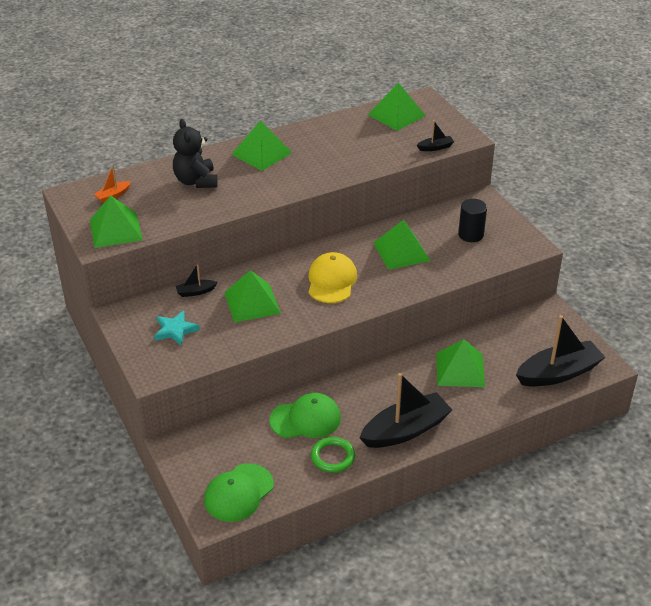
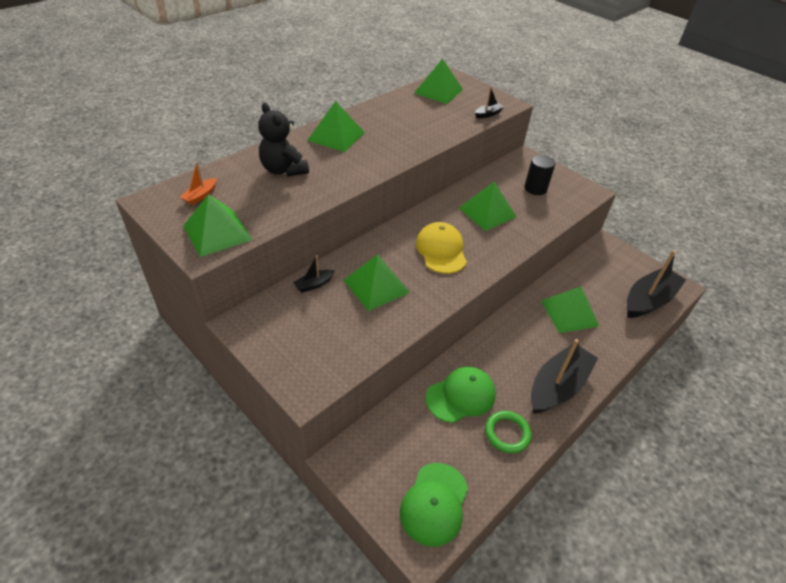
camera: 20 degrees left, 5 degrees up
turquoise star [154,310,200,346] -> none

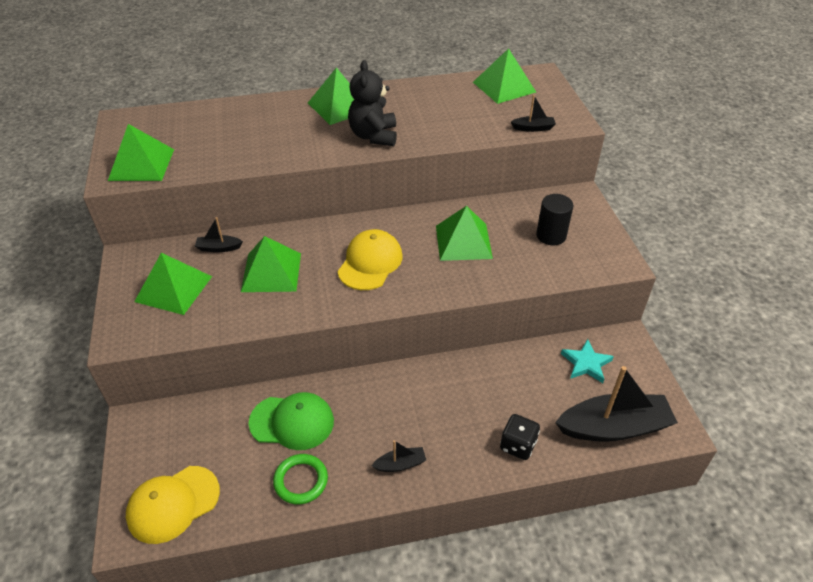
camera: 35 degrees right, 0 degrees up
orange boat [180,162,217,205] -> none
black teddy bear [258,102,309,177] -> black teddy bear moved to [348,60,397,146]
green cap [400,463,468,547] -> yellow cap [126,466,220,544]
black boat [531,339,598,414] -> black boat [372,440,426,472], size x0.44
green pyramid [541,286,599,333] -> green pyramid moved to [134,253,212,315]
none -> black dice [500,414,540,460]
none -> turquoise star [561,339,614,383]

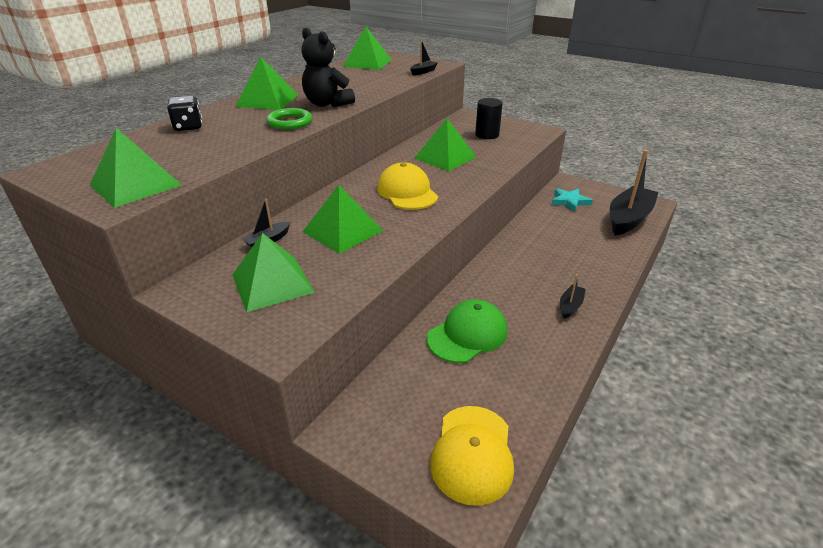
camera: 45 degrees left, 10 degrees down
green ring [273,454,328,505] -> green ring moved to [266,108,312,130]
black dice [500,414,540,460] -> black dice moved to [167,96,202,131]

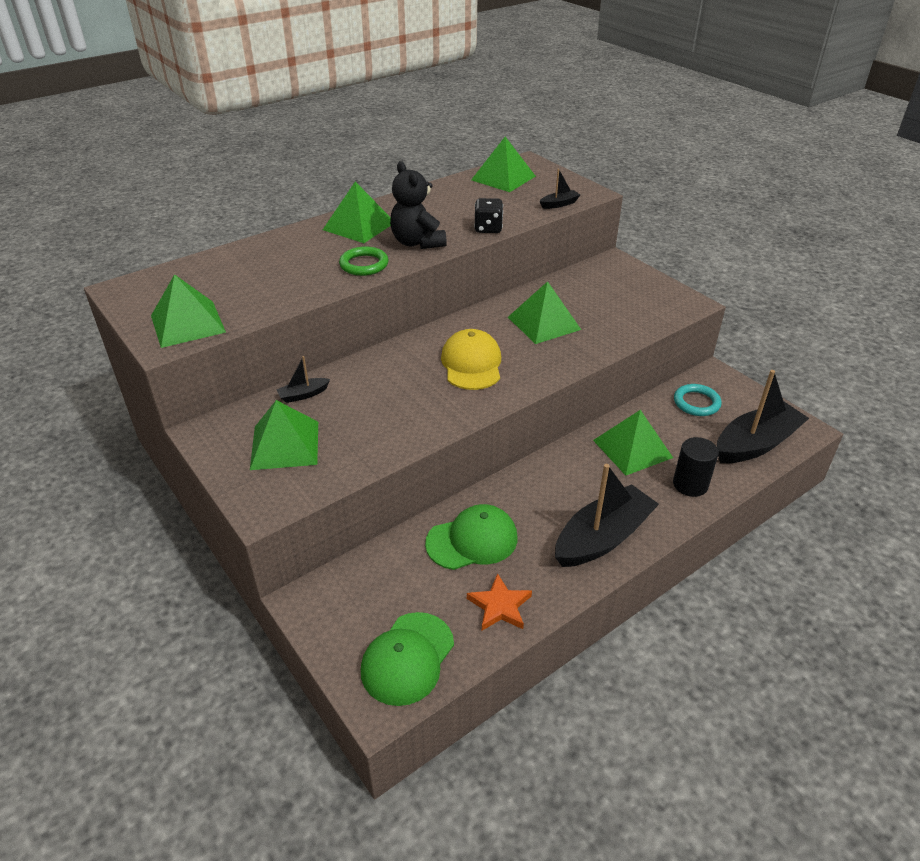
camera: 20 degrees right, 5 degrees up
black dice [167,96,202,131] -> black dice moved to [474,198,503,233]
green pyramid [303,185,383,254] -> green pyramid moved to [593,410,673,476]
yellow cap [430,406,514,506] -> green cap [361,612,454,706]
black cylinder [475,98,503,139] -> black cylinder moved to [673,437,719,497]
turquoise star [551,188,593,212] -> turquoise ring [674,384,722,416]
black boat [560,274,586,319] -> black boat [555,464,659,567], size x2.26
none -> orange star [467,573,532,631]

